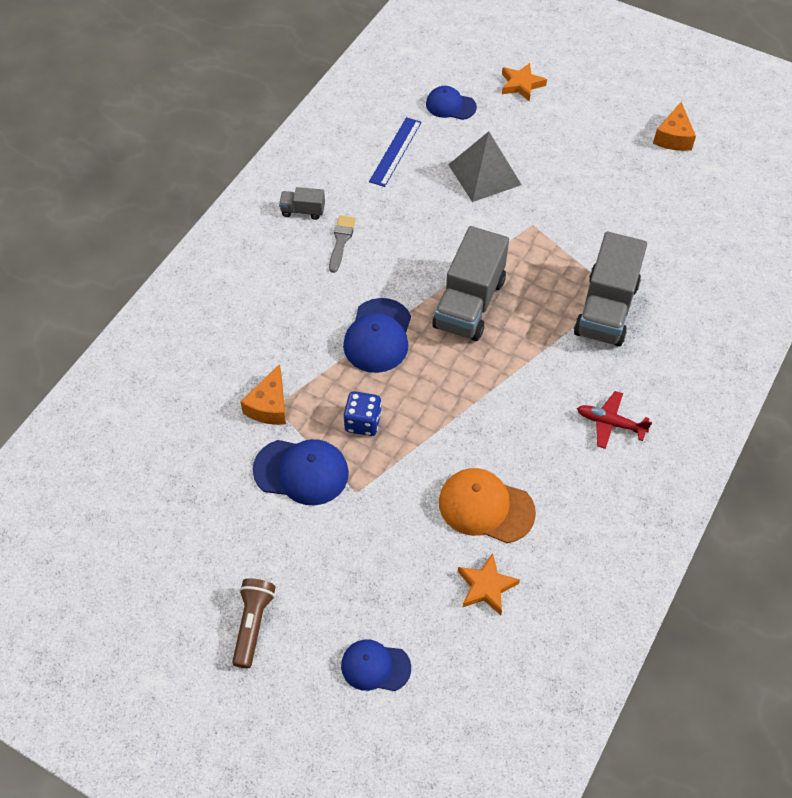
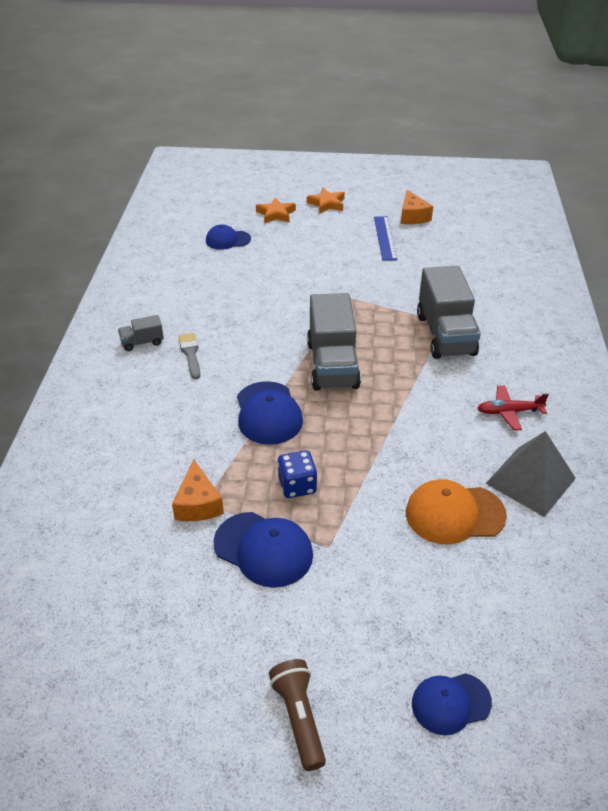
camera: 25 degrees left, 15 degrees down
blue cap [253,439,349,505] -> blue cap turned 45 degrees clockwise [213,512,313,588]
blue ruler [369,117,422,187] -> blue ruler moved to [374,216,397,261]
grey pyramid [448,131,522,202] -> grey pyramid moved to [485,431,576,517]
orange star [458,553,520,615] -> orange star moved to [307,188,345,214]

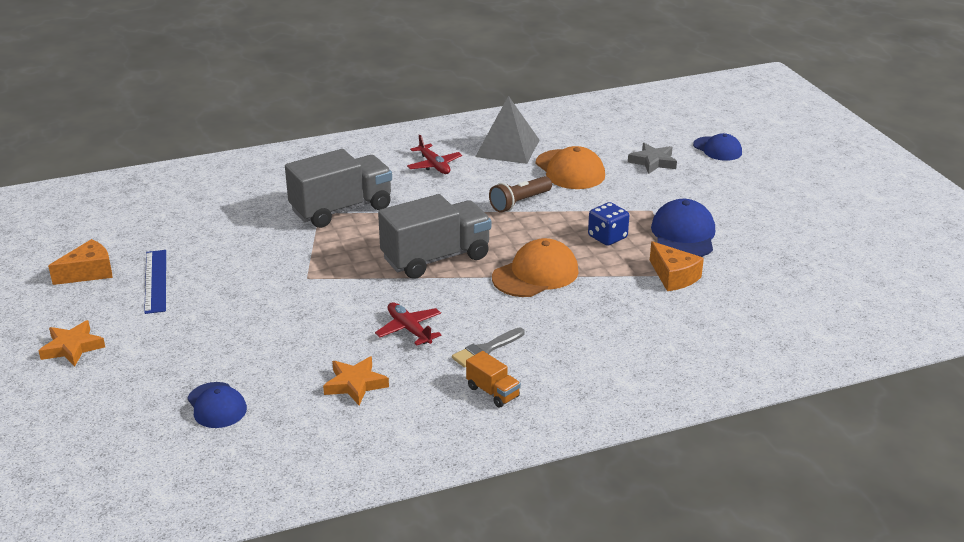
camera: 115 degrees left, 10 degrees down
grey truck [118,315,164,351] -> orange truck [466,351,521,407]
orange cheese [172,460,224,521] -> orange cheese turned 90 degrees clockwise [650,241,704,291]
blue cap [237,381,303,445] -> orange cap [492,238,579,297]
orange star [256,198,296,224] -> orange star moved to [323,356,389,405]
brown flashlight [269,659,326,771] -> brown flashlight moved to [489,176,552,213]
blue ruler [374,216,397,261] -> blue ruler turned 75 degrees counterclockwise [144,250,166,314]
none -> red plane [375,302,442,346]
none -> grey star [628,143,677,174]

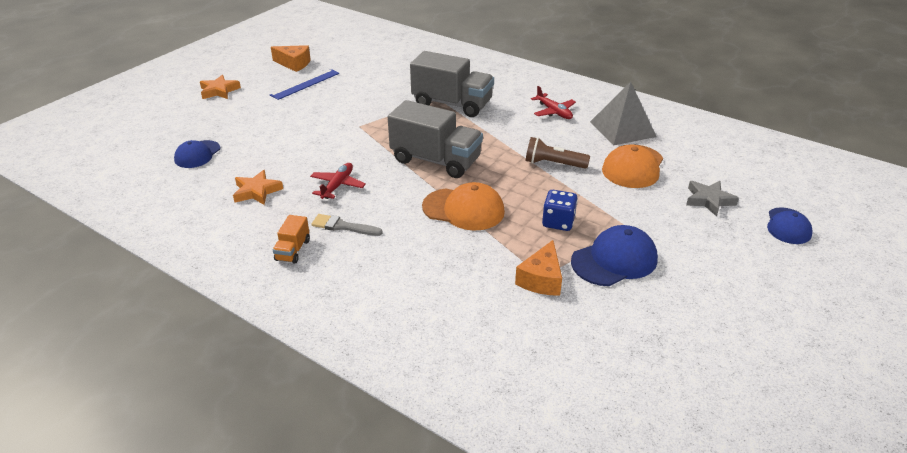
camera: 55 degrees right, 5 degrees up
red plane [407,135,462,174] -> red plane turned 60 degrees counterclockwise [531,86,576,119]

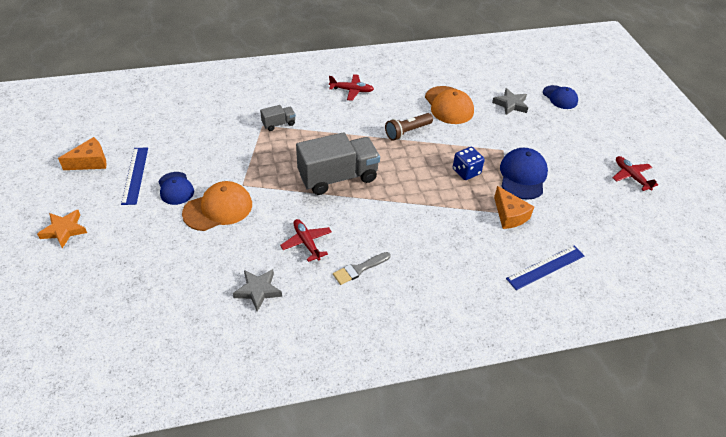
camera: 50 degrees left, 10 degrees up
blue cap [174,140,220,168] -> blue cap moved to [158,172,194,205]
orange star [233,170,283,205] -> grey star [233,269,282,312]
orange truck [273,215,310,264] -> none
grey truck [410,51,494,117] -> grey truck [260,105,296,131], size x0.46
orange cap [422,182,505,231] -> orange cap moved to [182,181,252,231]
grey pyramid [590,82,657,145] -> none
none -> blue ruler [506,246,584,290]
none -> red plane [613,156,658,191]

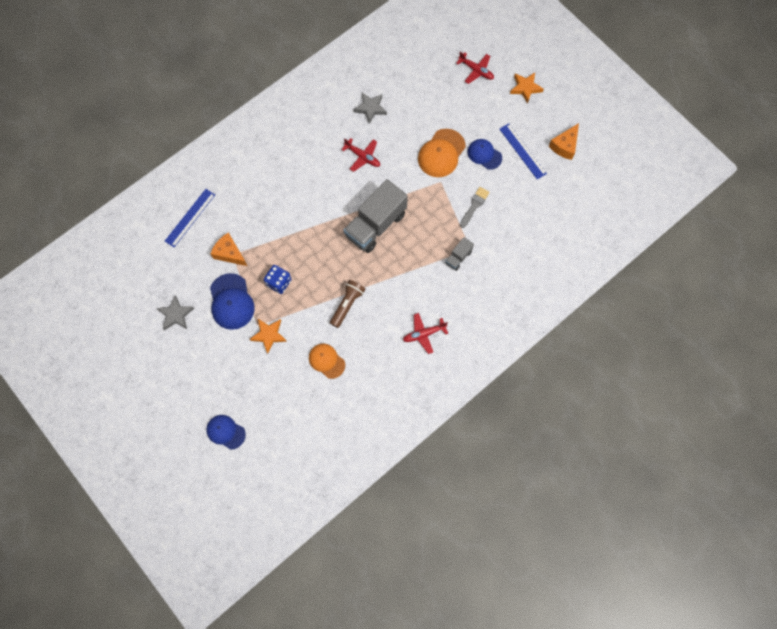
camera: 155 degrees right, 25 degrees up
grey brush [333,252,391,285] -> grey brush moved to [460,187,489,228]
orange cap [425,86,474,124] -> orange cap [309,343,345,379], size x0.66
grey star [492,88,528,115] -> grey star moved to [157,296,194,330]
red plane [613,156,658,191] -> red plane moved to [456,52,494,84]
none -> orange star [250,319,287,353]

